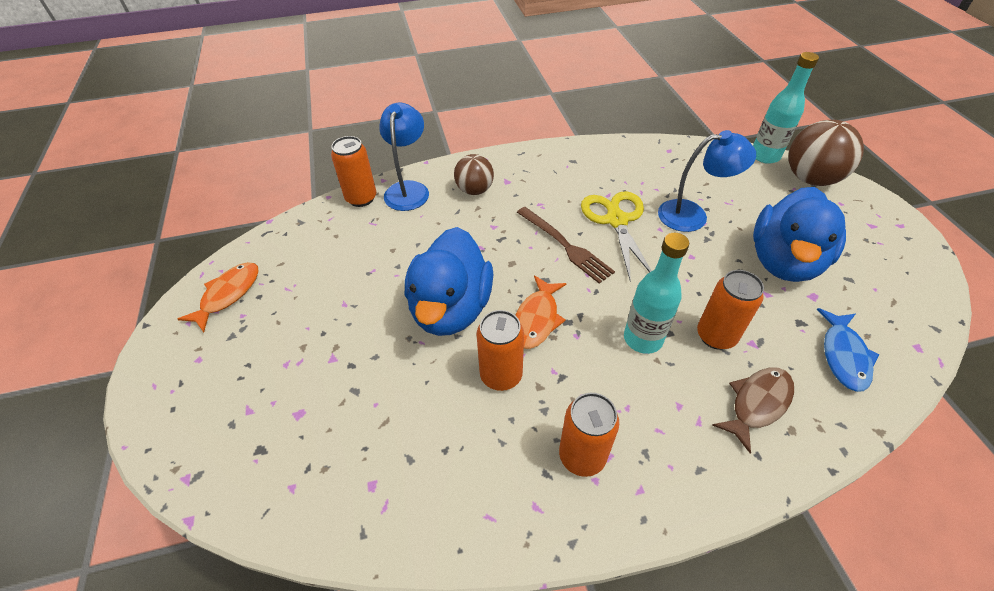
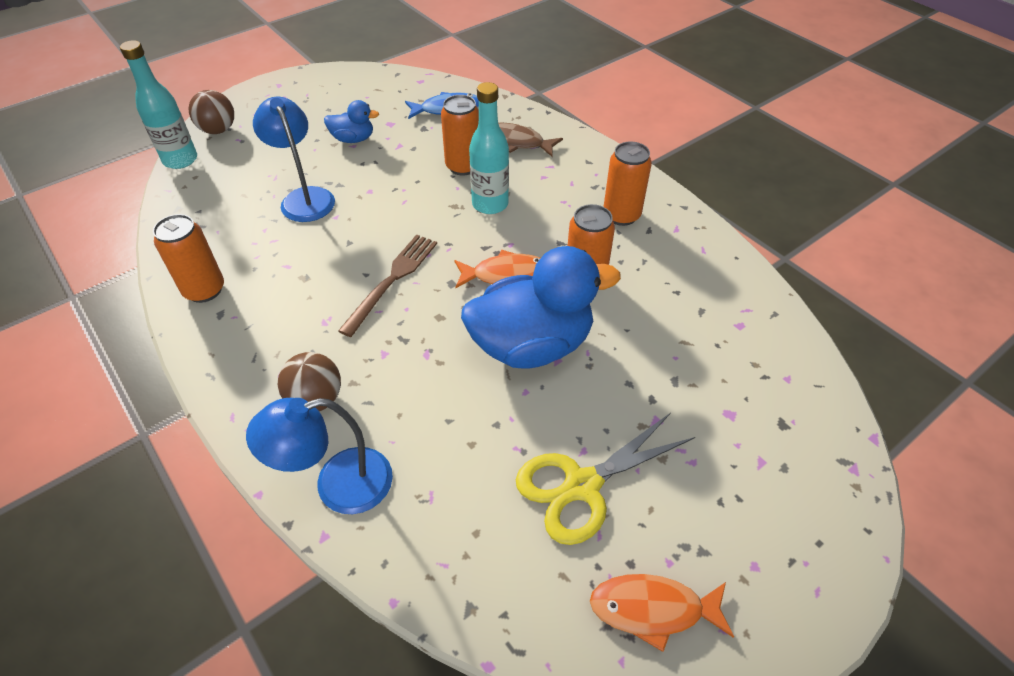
camera: 115 degrees left, 0 degrees up
orange can [331,136,376,207] -> orange can moved to [153,214,224,303]
yellow scissors [581,191,651,282] -> yellow scissors moved to [516,413,695,545]
blue duck [753,187,846,282] -> blue duck [324,100,379,143], size x0.48
brown ball [789,120,864,186] -> brown ball [189,90,234,134], size x0.63

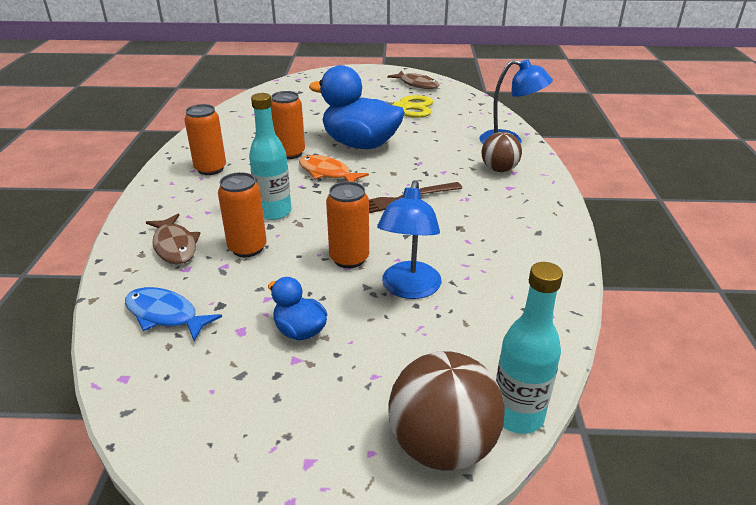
camera: 140 degrees left, 15 degrees down
orange can [153,214,224,303] -> orange can moved to [326,182,369,268]
brown ball [189,90,234,134] -> brown ball [388,351,505,471], size x1.58
orange fish [590,574,734,652] -> brown fish [387,71,440,89]

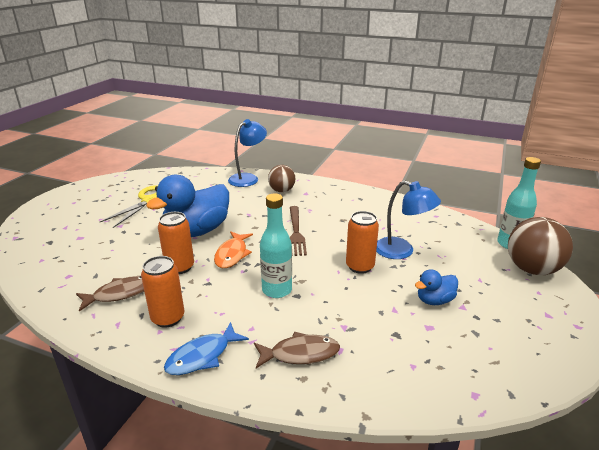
camera: 70 degrees left, 5 degrees down
blue fish [125,287,222,341] -> blue fish moved to [164,322,249,375]
orange can [218,172,267,257] -> none
orange fish [299,155,369,182] -> orange fish turned 45 degrees counterclockwise [214,231,253,268]
brown fish [387,71,440,89] -> brown fish moved to [76,276,144,312]

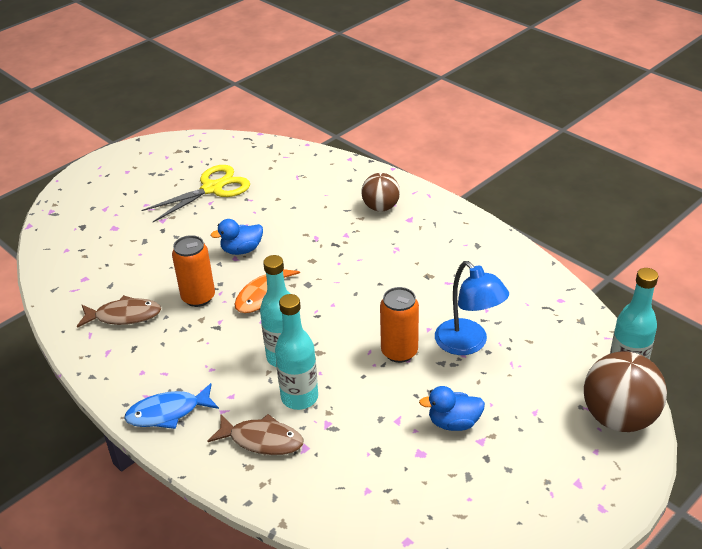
camera: 25 degrees right, 10 degrees up
orange can [141,256,184,328] -> none
blue duck [146,175,229,237] -> blue duck [211,219,263,255], size x0.48
blue lamp [228,119,267,187] -> none
brown fork [290,206,307,256] -> none
none -> turquoise bottle [275,294,318,410]

